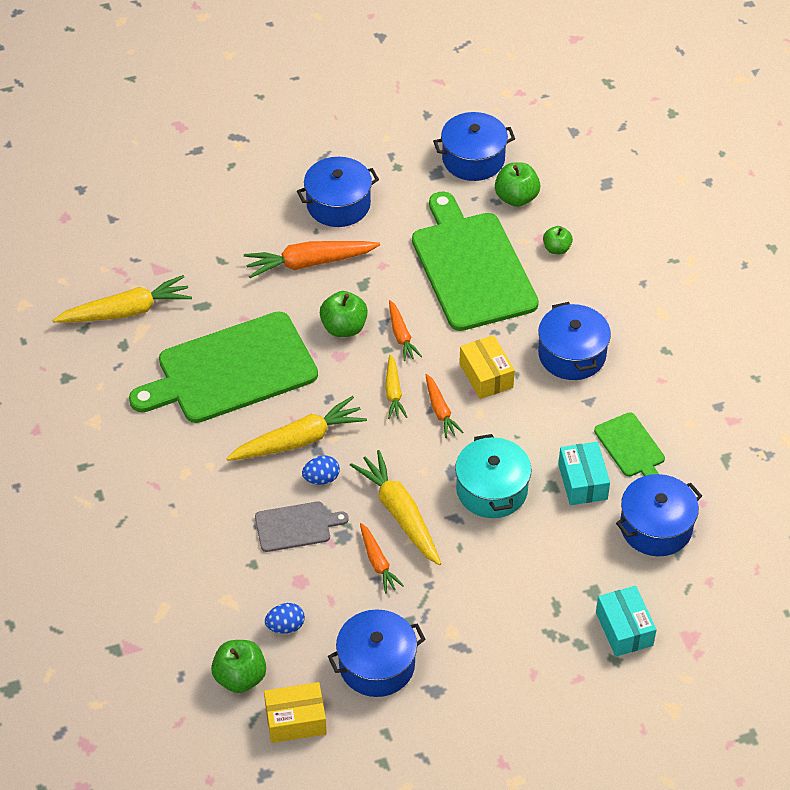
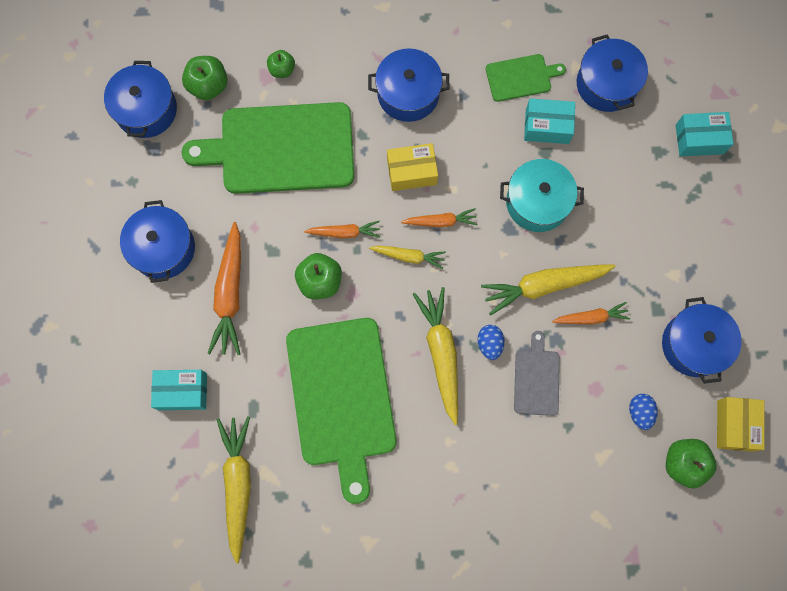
camera: 75 degrees left, 25 degrees up
none -> turquoise box [151,370,207,410]

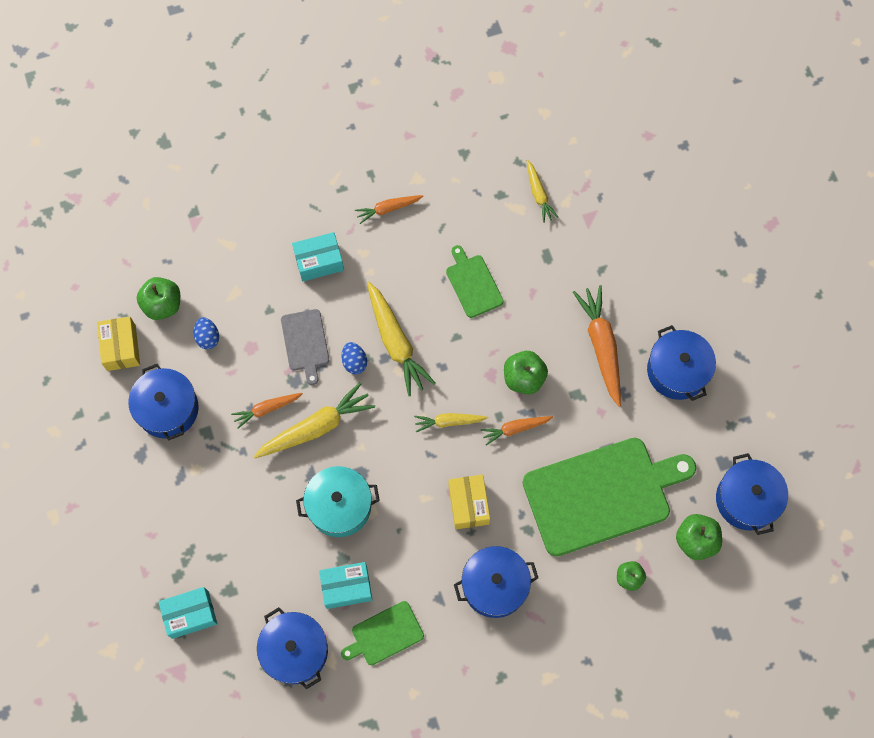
camera: 165 degrees right, 5 degrees down
turquoise box [151,370,207,410] -> turquoise box moved to [292,232,344,282]
yellow carrot [217,416,251,564] -> yellow carrot [527,160,559,223], size x0.57
green cutting board [286,318,397,504] -> green cutting board [446,245,504,318], size x0.47
yellow box [387,143,438,191] -> yellow box turned 75 degrees counterclockwise [448,475,490,529]
orange carrot [401,208,477,227] -> orange carrot moved to [355,195,423,224]

